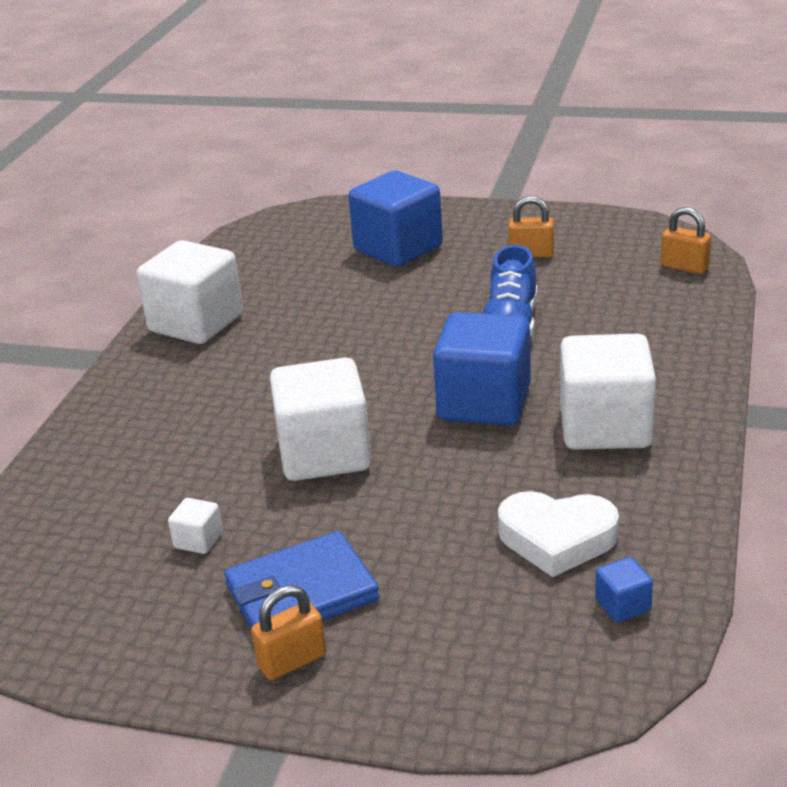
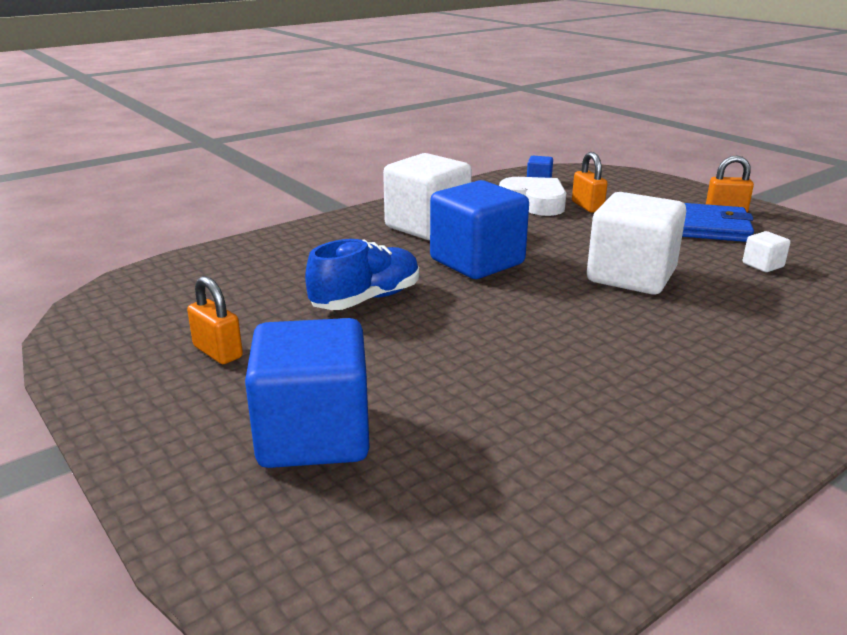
camera: 145 degrees left, 5 degrees down
white cube [137,240,243,344] -> none
orange padlock [661,207,711,274] -> orange padlock moved to [572,152,608,213]

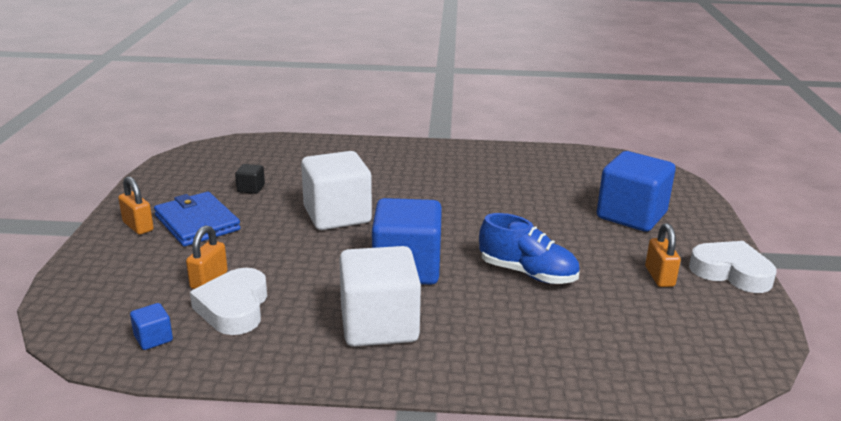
camera: 140 degrees left, 0 degrees up
blue shoe [305,239,419,310] -> blue shoe turned 150 degrees counterclockwise [479,213,580,284]
white cube [743,231,790,272] -> black cube [235,164,265,194]
none -> white heart [689,241,777,293]

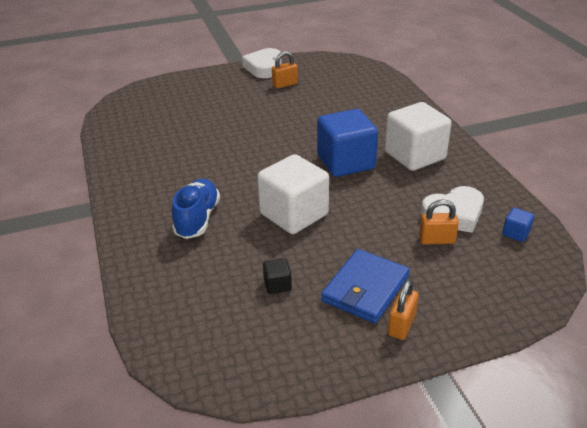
camera: 110 degrees left, 10 degrees up
blue shoe [479,213,580,284] -> blue shoe moved to [172,178,220,239]
blue cube [597,151,676,232] -> none

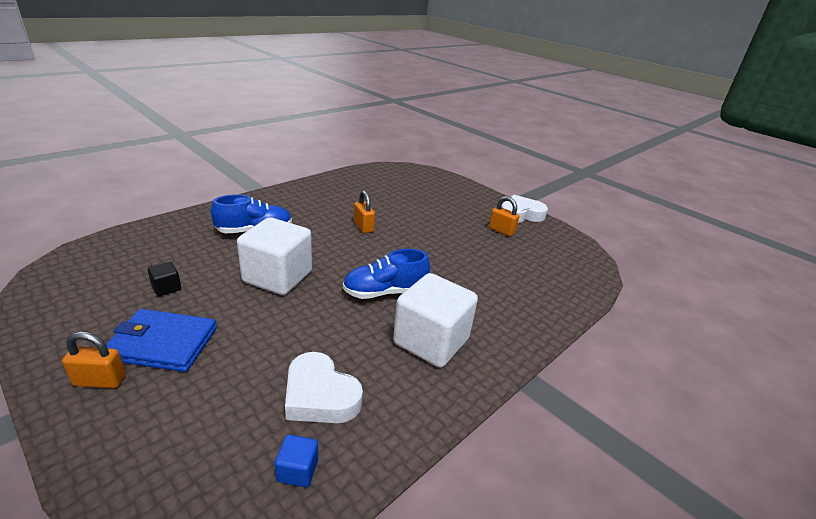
camera: 60 degrees right, 5 degrees down
blue cube [317,109,378,177] -> blue shoe [343,249,430,299]
orange padlock [419,199,459,244] -> orange padlock moved to [354,190,375,233]

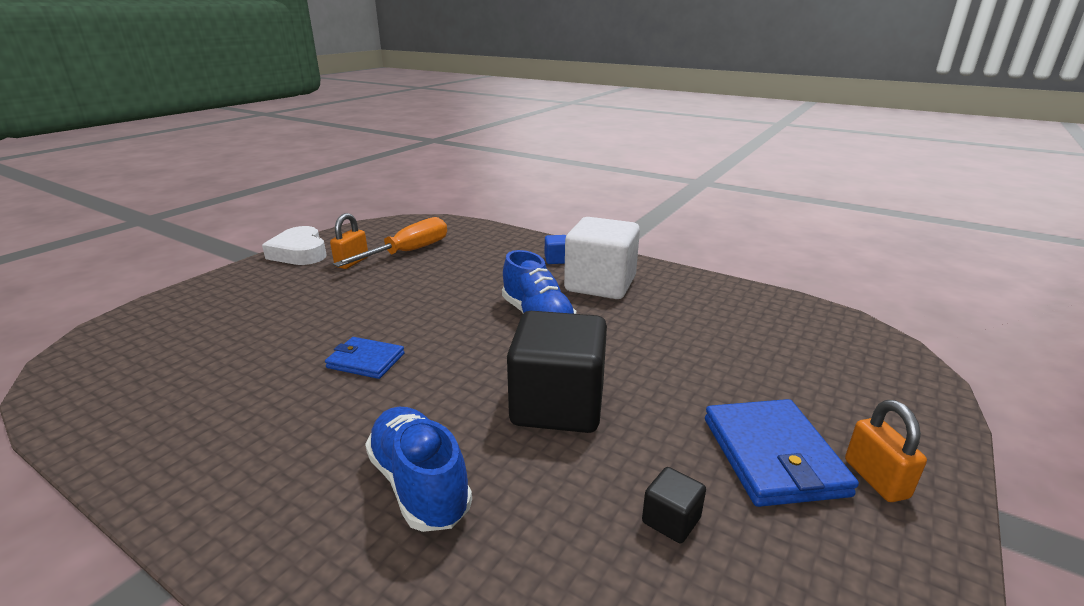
camera: 100 degrees left, 5 degrees down
white cube [237,217,312,295] -> black cube [507,311,607,433]
blue cube [275,434,318,487] -> blue cube moved to [545,235,566,264]
white heart [285,352,363,423] -> none
orange padlock [354,190,375,233] -> blue wallet [325,337,405,379]
none -> orange screwdriver [333,217,447,267]

